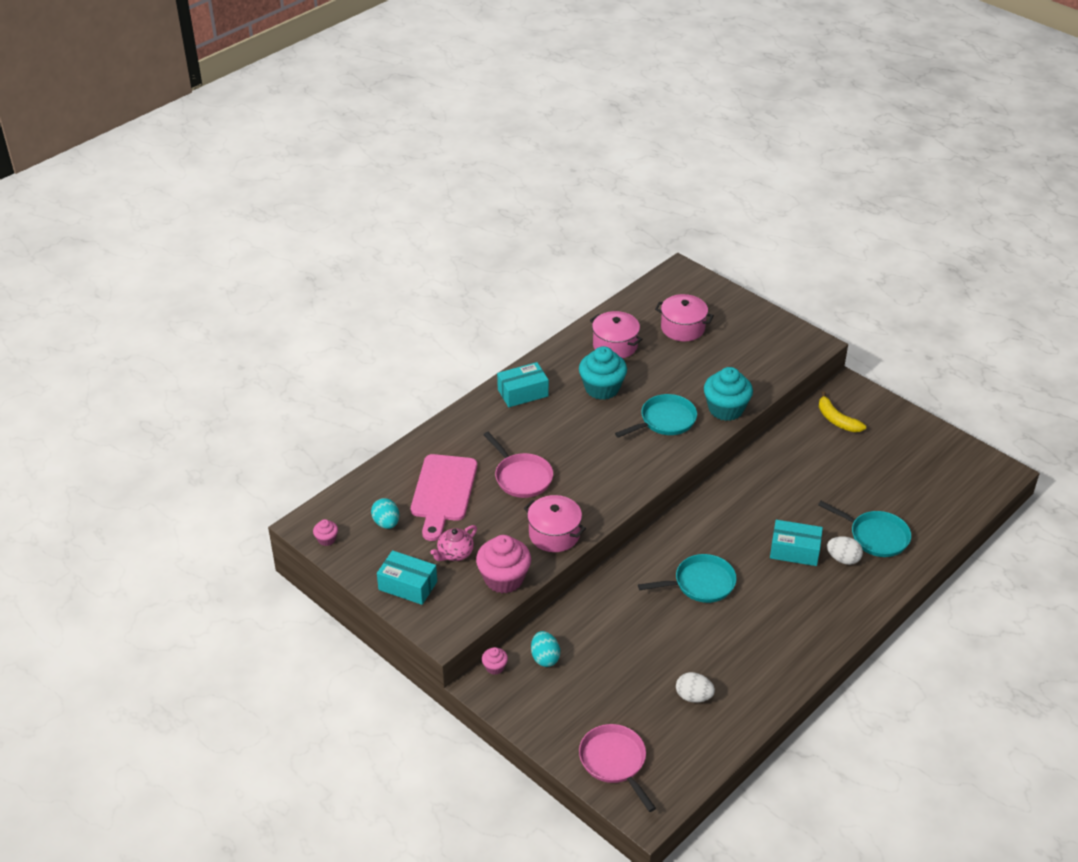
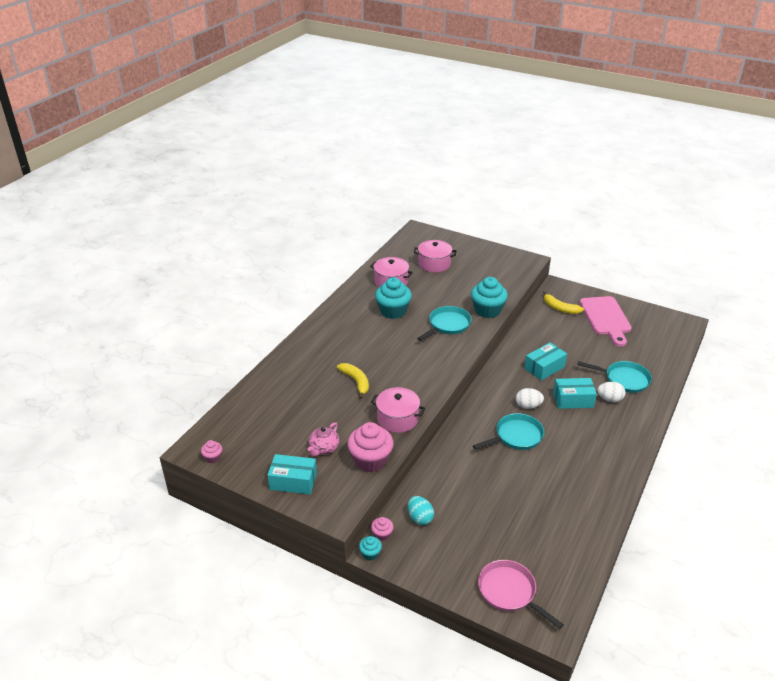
camera: 15 degrees left, 5 degrees down
turquoise egg [371,498,399,529] -> none
pink cutting board [411,454,477,541] -> pink cutting board moved to [580,296,632,346]
pink pan [483,432,553,498] -> yellow banana [337,363,369,399]
turquoise box [497,362,549,407] -> turquoise box moved to [524,342,567,381]
white egg [676,672,715,703] -> white egg moved to [516,388,544,409]
none -> turquoise cupcake [359,536,382,560]

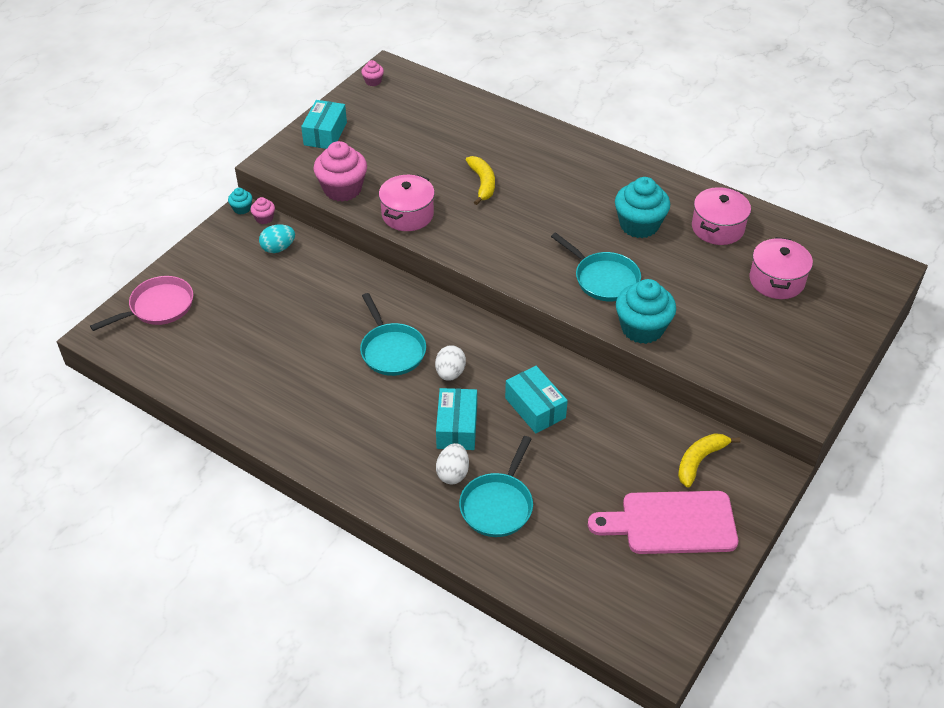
camera: 95 degrees right, 10 degrees up
pink teapot [307,422,339,456] -> none
yellow banana [337,363,369,399] -> yellow banana turned 75 degrees counterclockwise [466,156,495,205]

